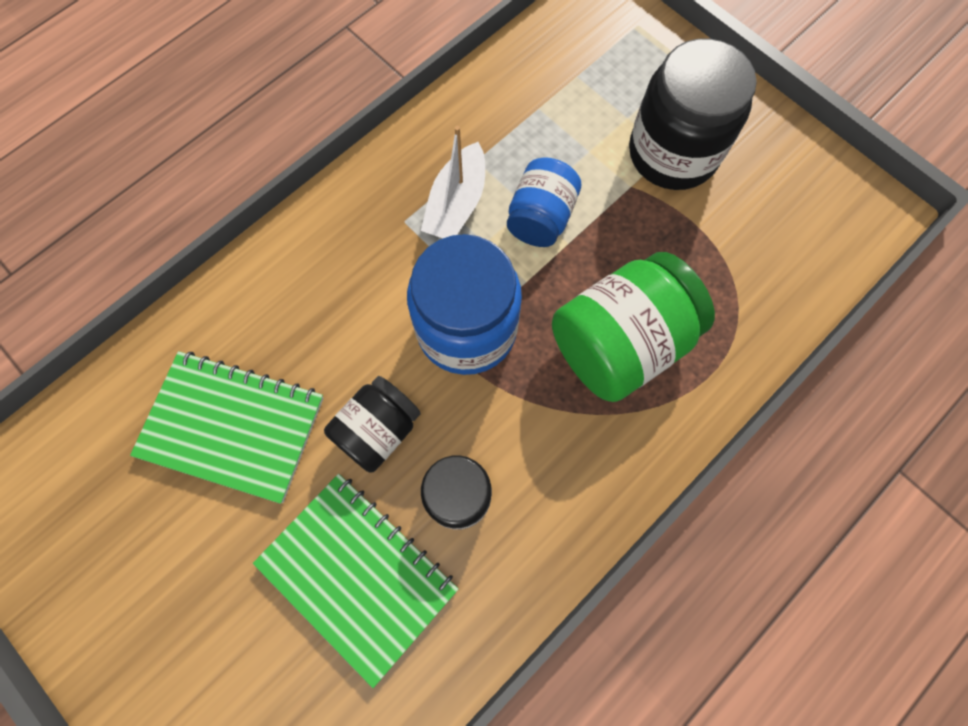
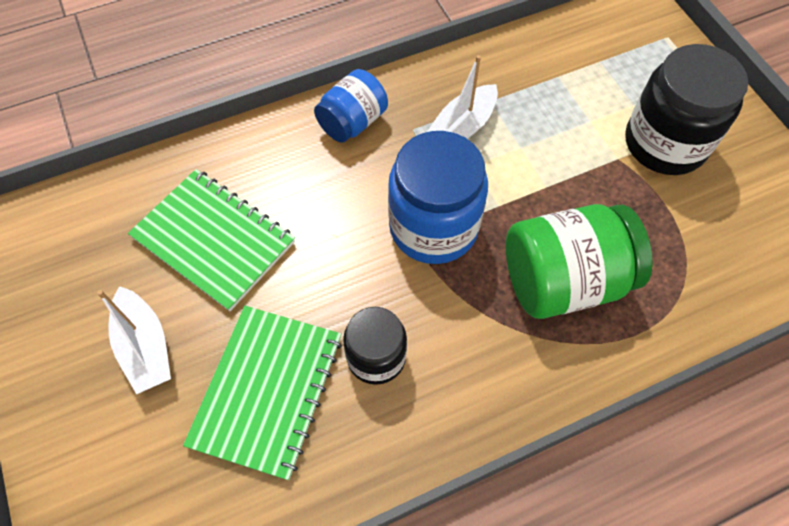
camera: 20 degrees right, 10 degrees down
green notebook [253,474,458,688] -> green notebook turned 45 degrees clockwise [183,306,342,480]
black jar [324,376,421,473] -> none
blue jar [507,158,581,247] -> blue jar moved to [314,69,388,143]
none -> white boat [97,286,171,394]

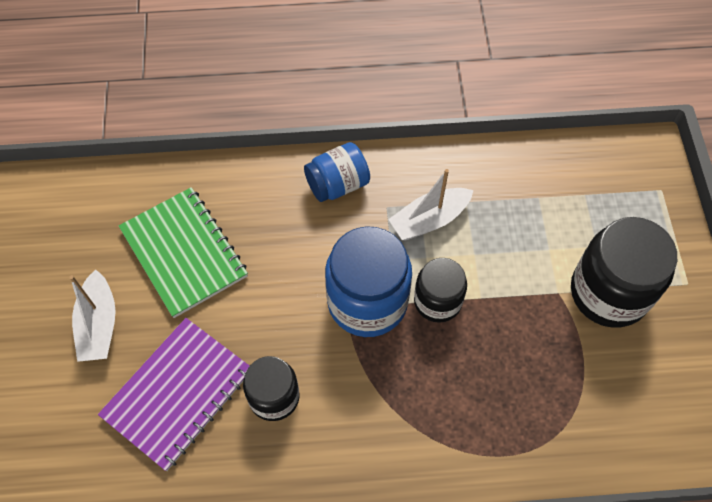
camera: 20 degrees right, 0 degrees up
green notebook [183,306,342,480] -> purple notebook [98,318,250,471]
green jar [506,204,653,319] -> none
none -> black jar [414,258,467,323]

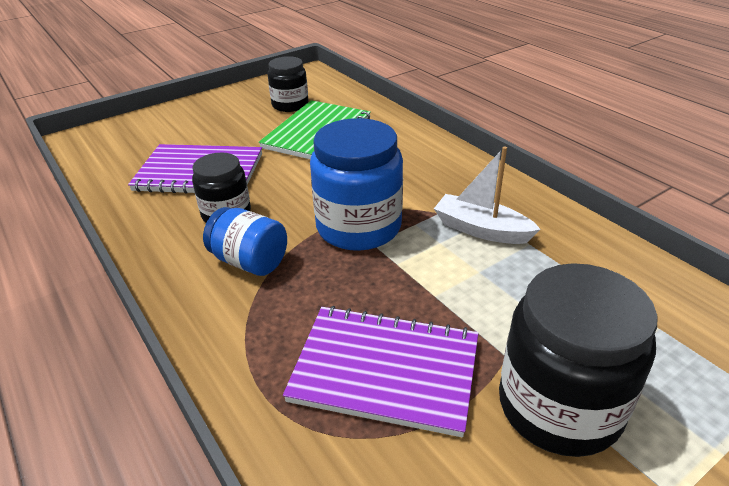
camera: 60 degrees right, 25 degrees down
white boat [69,269,116,362] -> none
blue jar [304,142,370,202] -> blue jar moved to [203,207,287,276]
black jar [414,258,467,323] -> black jar moved to [268,56,309,112]
none -> purple notebook [283,306,478,437]

